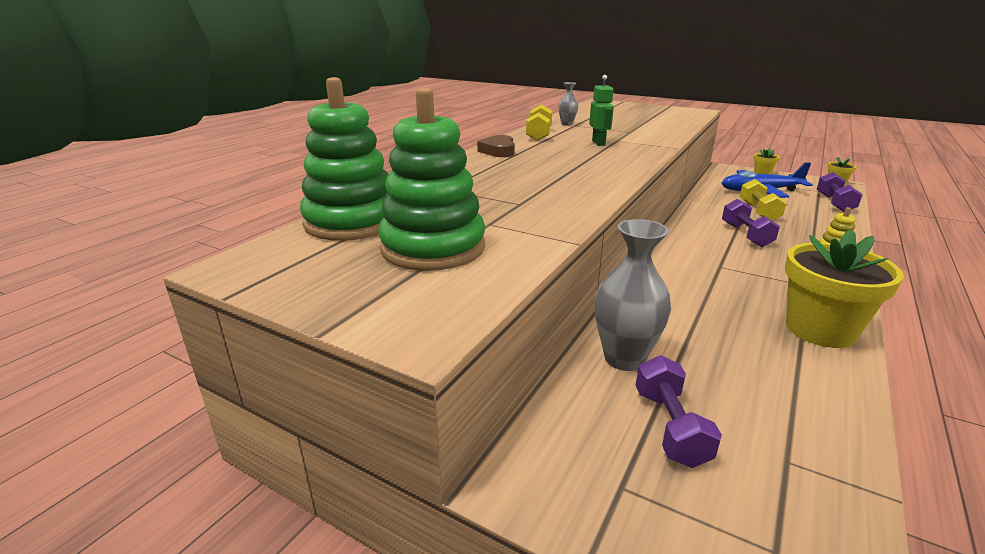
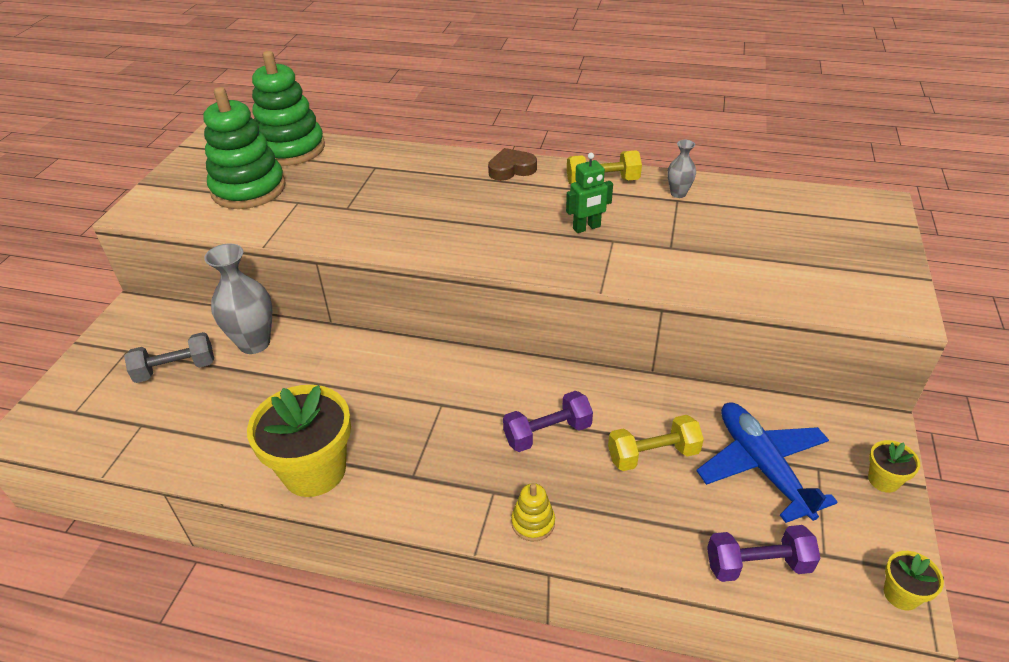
camera: 75 degrees right, 15 degrees up
purple dumbbell [636,355,722,468] -> grey dumbbell [124,332,214,383]

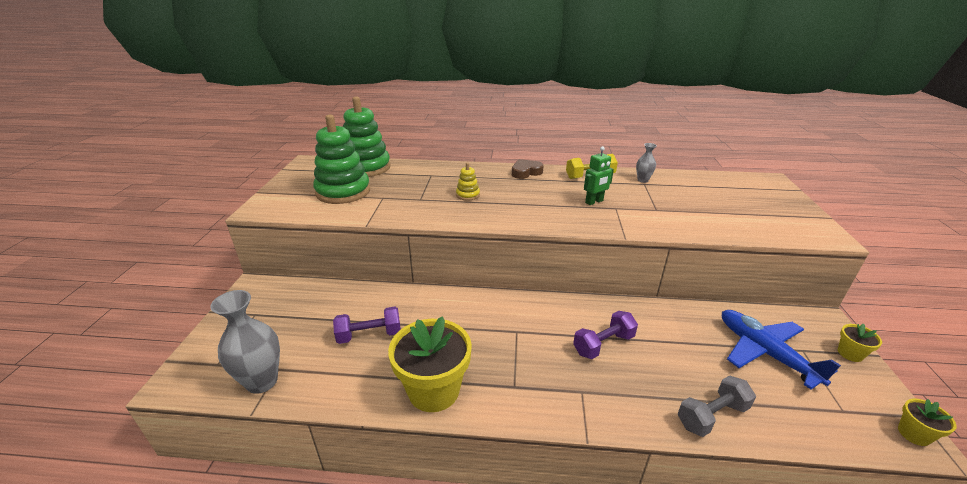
camera: 10 degrees left, 10 degrees down
grey dumbbell [124,332,214,383] -> grey dumbbell moved to [678,375,756,437]
grey vase [204,243,272,354] -> grey vase moved to [210,290,280,394]
yellow stacking toy [511,483,555,541] -> yellow stacking toy moved to [456,163,480,201]
yellow dumbbell [608,415,704,471] -> none
purple dumbbell [707,525,821,582] -> purple dumbbell moved to [333,307,401,344]

